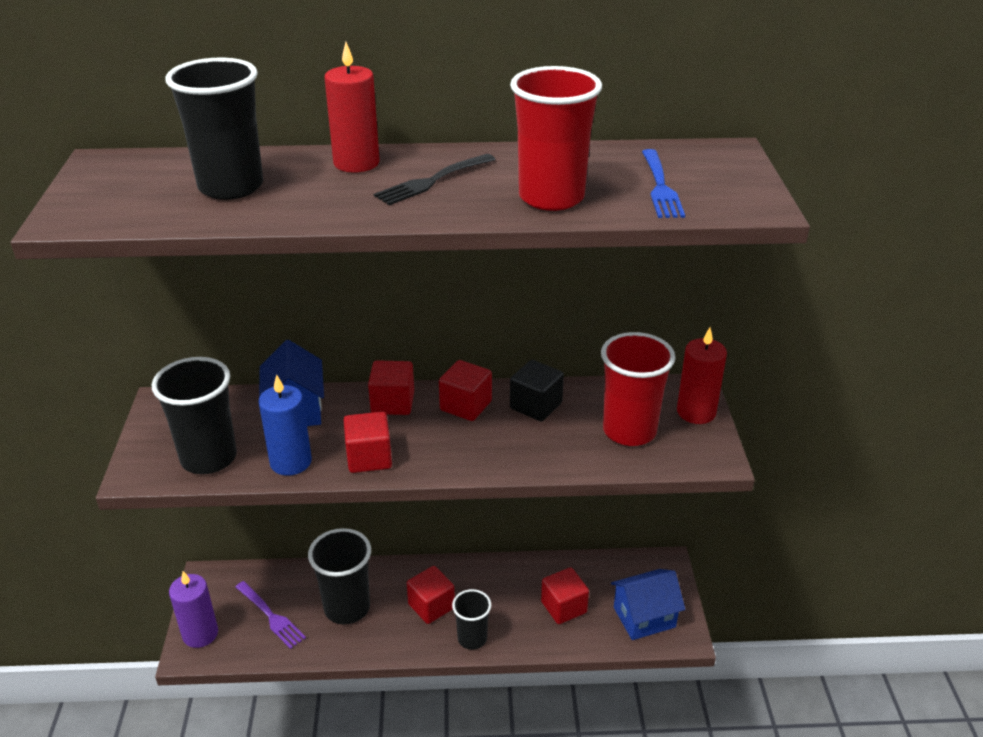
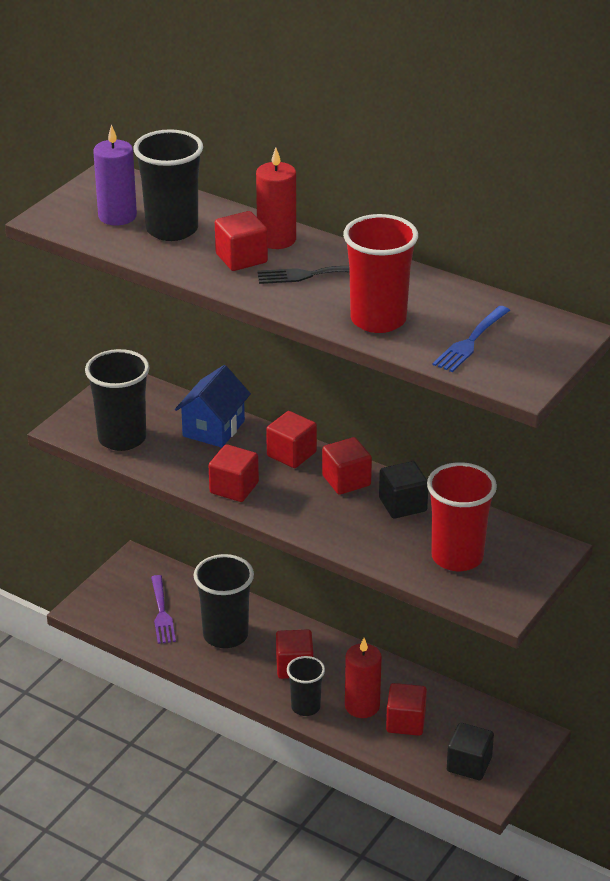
camera: 35 degrees right, 0 degrees up
purple candle [169,571,218,648] -> purple candle moved to [93,124,137,226]
blue candle [258,374,312,476] -> none
blue house [611,569,685,640] -> black cube [447,723,494,780]
red candle [677,327,727,424] -> red candle moved to [345,638,382,718]
none -> red cube [215,211,268,271]

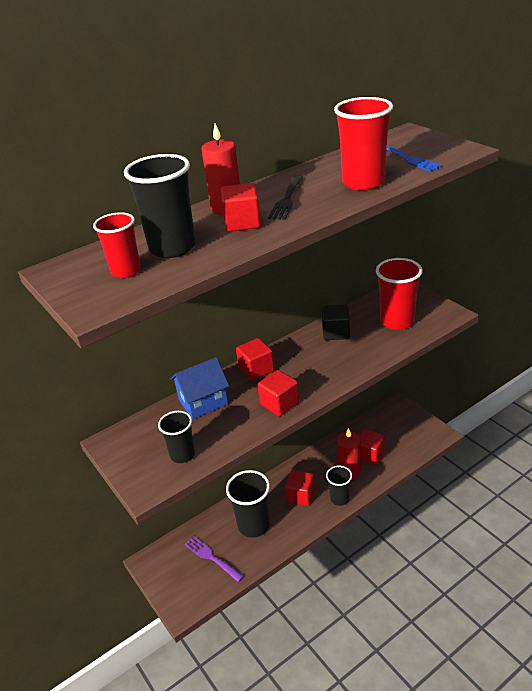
camera: 65 degrees left, 0 degrees up
black cup [85,349,150,451] -> black cup [158,411,195,463], size x0.62
purple candle [93,124,137,226] -> red cup [93,212,141,278]
purple fork [151,575,176,644] -> purple fork turned 150 degrees counterclockwise [184,536,244,582]
blue house [175,365,251,448] -> blue house turned 75 degrees counterclockwise [170,357,229,420]
red cube [322,437,372,495] -> none
black cube [447,723,494,780] -> none

